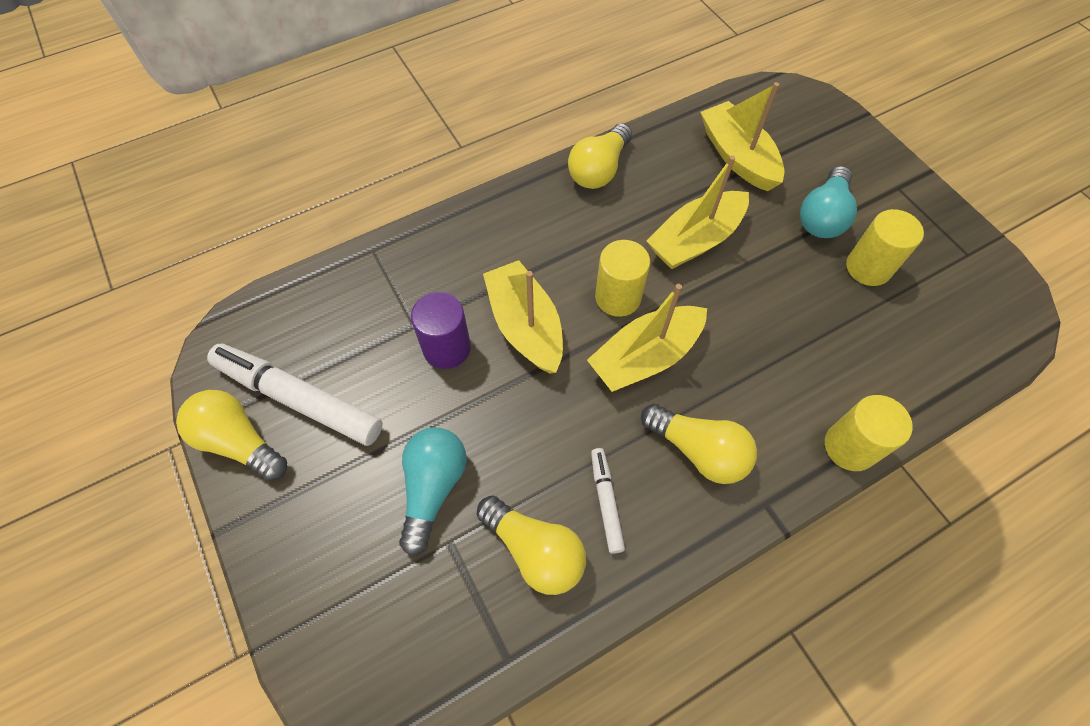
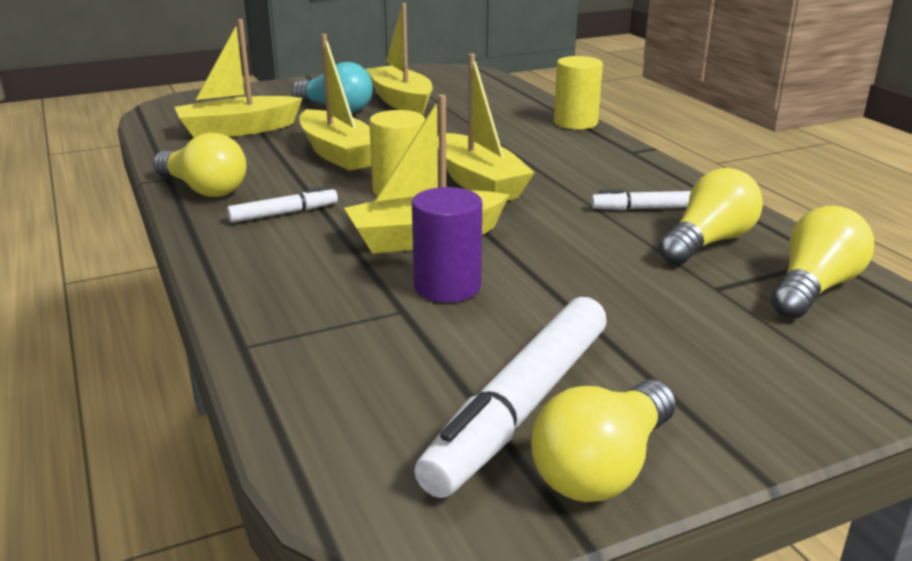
camera: 85 degrees left, 35 degrees down
turquoise light bulb [399,427,467,556] -> none
yellow light bulb [641,404,757,484] -> yellow light bulb moved to [771,206,874,319]
yellow cylinder [846,209,924,286] -> yellow boat [366,3,433,115]
none -> white marker [227,186,338,223]

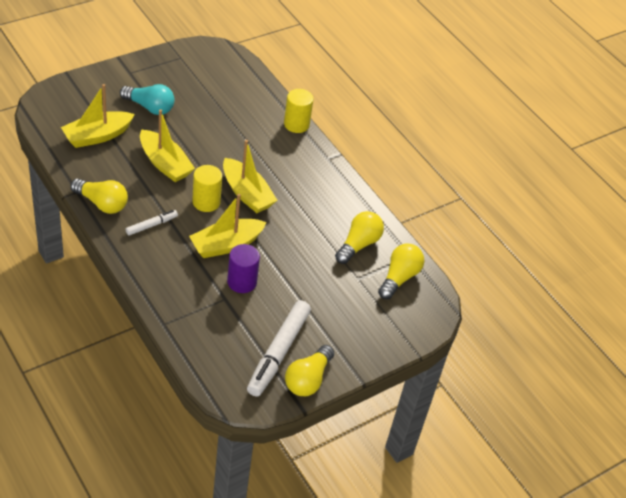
camera: 15 degrees left, 20 degrees up
yellow boat [366,3,433,115] -> none
white marker [591,190,691,210] -> none

